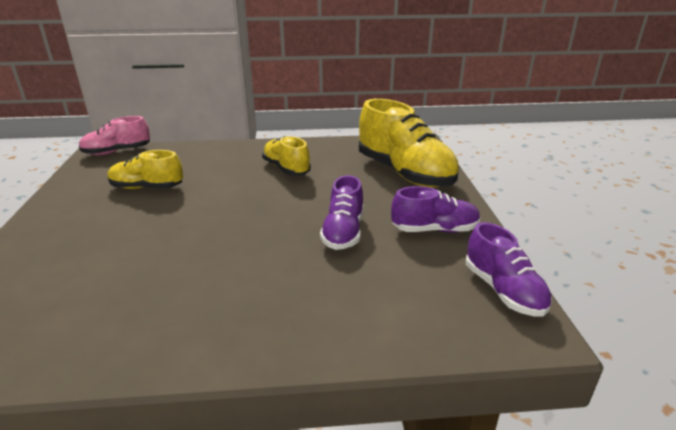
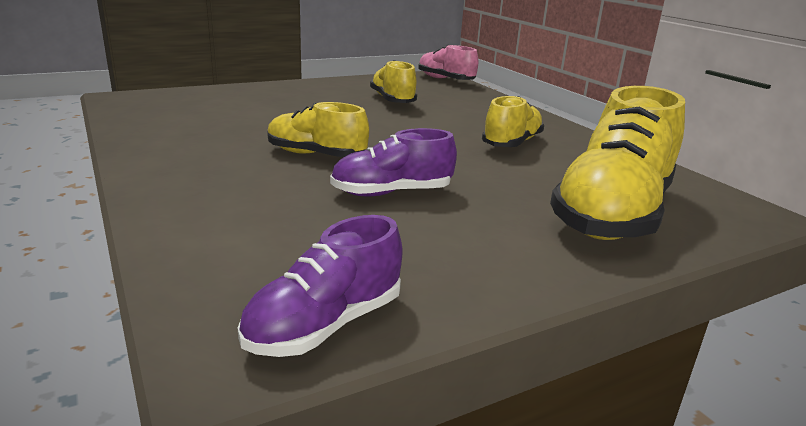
camera: 65 degrees right, 5 degrees down
purple shoe [391,186,481,233] -> none
none -> yellow shoe [267,102,369,157]

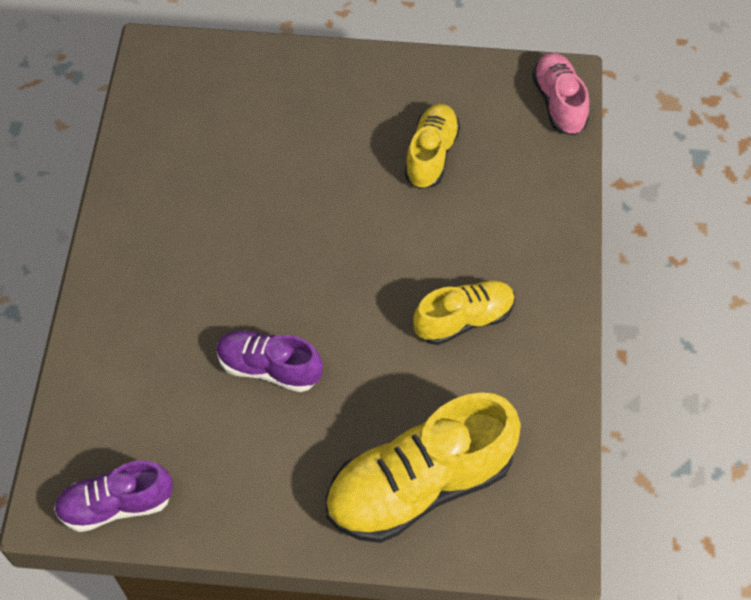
camera: 35 degrees right, 35 degrees up
yellow shoe [267,102,369,157] -> none

